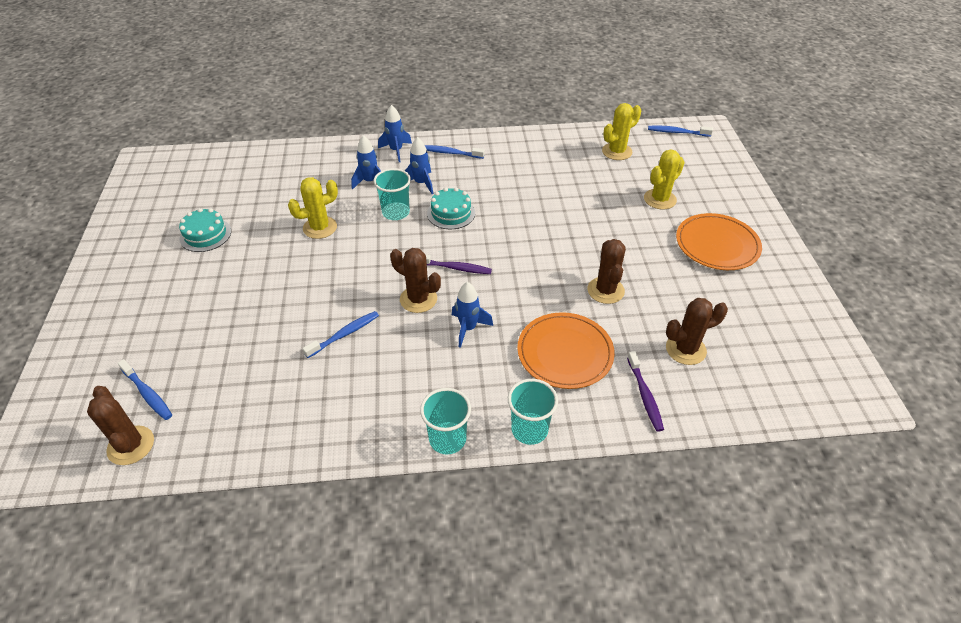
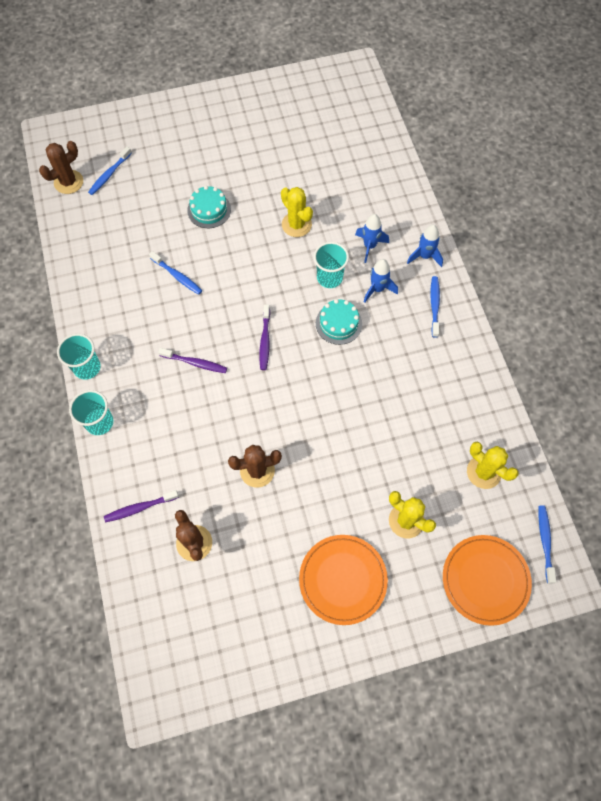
camera: 80 degrees right, 20 degrees up
turquoise cake [179,208,231,252] -> turquoise cake moved to [187,186,231,228]
brown cactus [390,248,441,313] -> none
blue rocket [452,282,493,348] -> purple toothbrush [158,348,227,373]
orange plate [517,312,615,389] -> orange plate moved to [443,535,532,626]

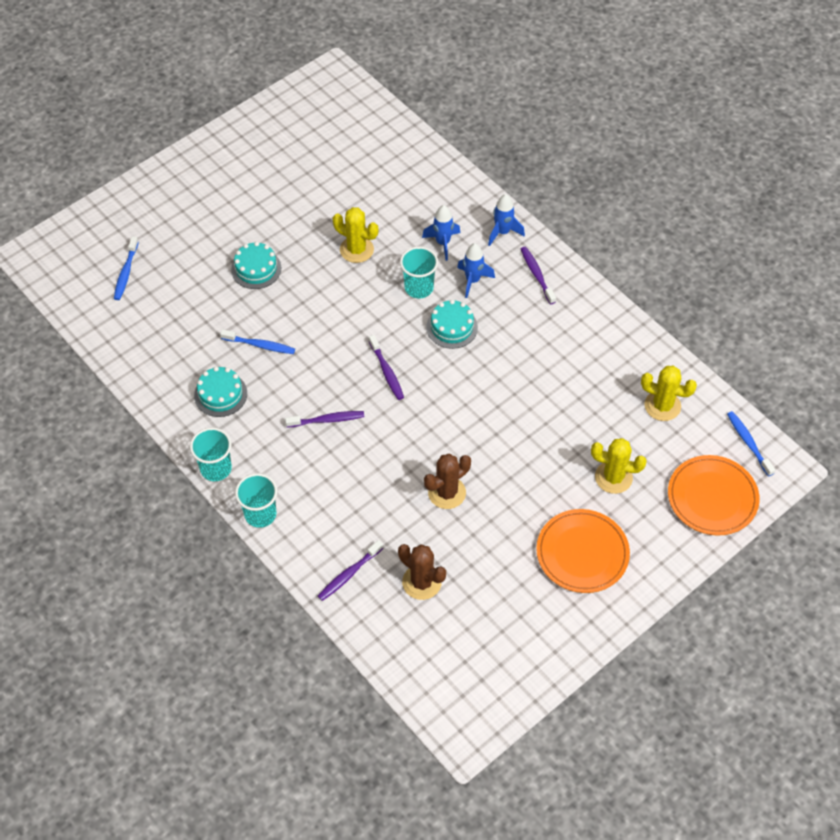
camera: 25 degrees left, 10 degrees down
brown cactus [39,141,83,194] -> none
blue toothbrush [430,276,440,338] -> purple toothbrush [521,247,556,304]
none -> turquoise cake [194,366,247,417]

